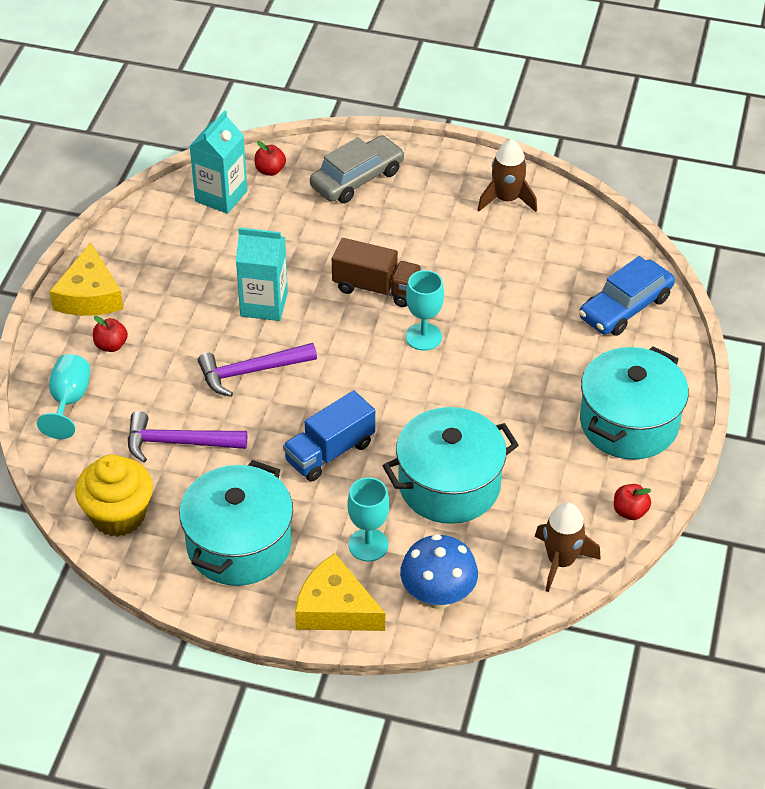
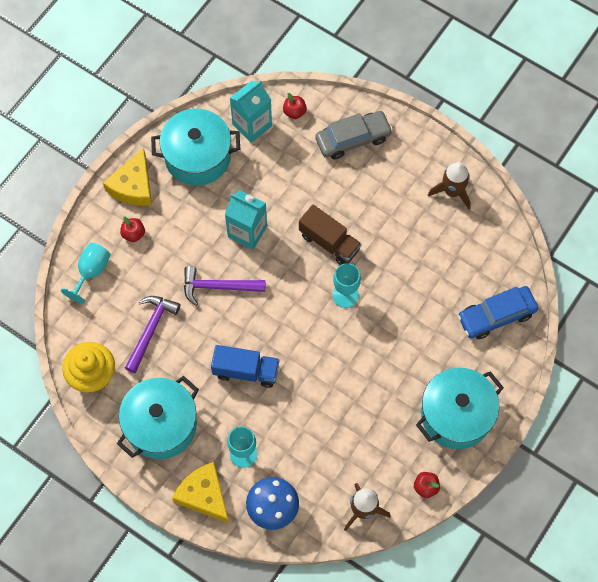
camera: 20 degrees right, 20 degrees up
purple hammer [128,411,247,462] -> purple hammer turned 90 degrees clockwise [125,296,180,373]
blue truck [283,390,375,482] -> blue truck turned 150 degrees counterclockwise [211,345,279,388]
turquoise pot [383,407,519,524] -> turquoise pot moved to [151,109,240,186]

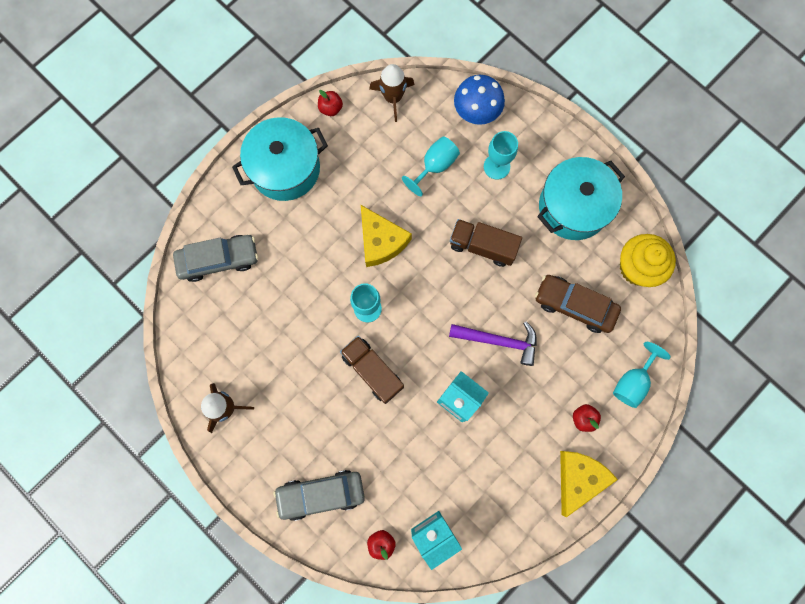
camera: 170 degrees left, 10 degrees up
purple hammer [125,296,180,373] -> brown car [535,275,621,333]
turquoise pot [151,109,240,186] -> none
yellow cheese [172,462,229,523] -> yellow cheese moved to [361,205,412,267]
blue truck [211,345,279,388] -> brown truck [450,219,522,267]
blue car [458,286,538,339] -> grey car [173,235,258,282]
none -> turquoise goblet [402,137,460,196]

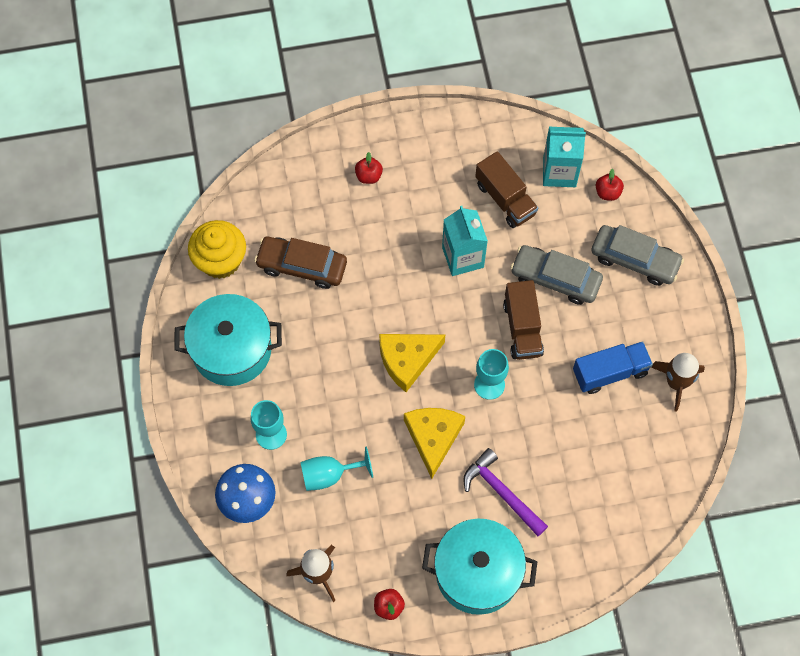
camera: 145 degrees left, 10 degrees down
grey car [173,235,258,282] -> grey car moved to [510,245,603,305]
purple hammer [449,321,537,366] -> purple hammer moved to [463,448,548,536]
brown truck [450,219,522,267] -> brown truck moved to [475,151,538,228]
brown car [535,275,621,333] -> brown car turned 135 degrees clockwise [254,237,347,289]
yellow cheese [560,451,618,517] -> yellow cheese moved to [379,334,445,392]
turquoise goblet [613,342,671,408] -> none
none -> blue truck [573,341,653,394]

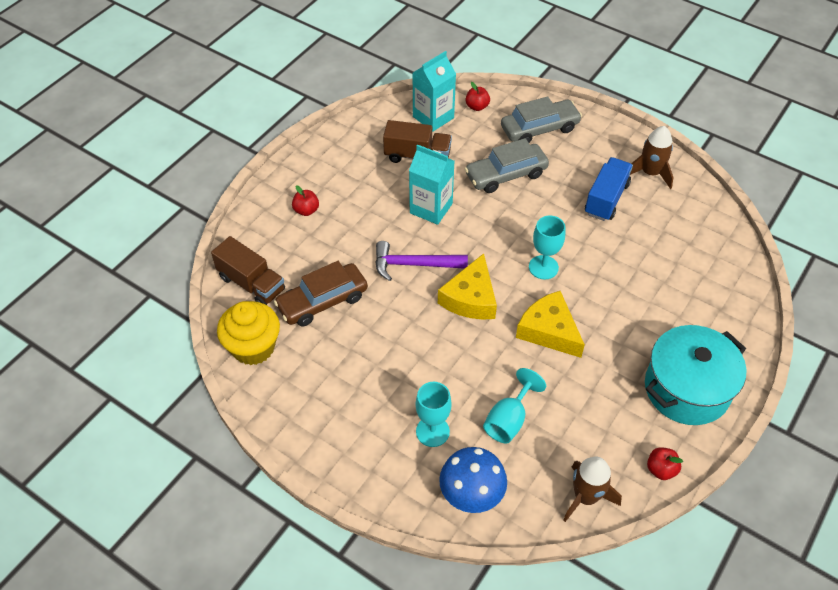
camera: 45 degrees left, 15 degrees down
turquoise pot [174,294,282,386] -> none
purple hammer [463,448,548,536] -> purple hammer moved to [375,241,468,281]
brown truck [503,280,544,360] -> brown truck moved to [211,236,285,305]

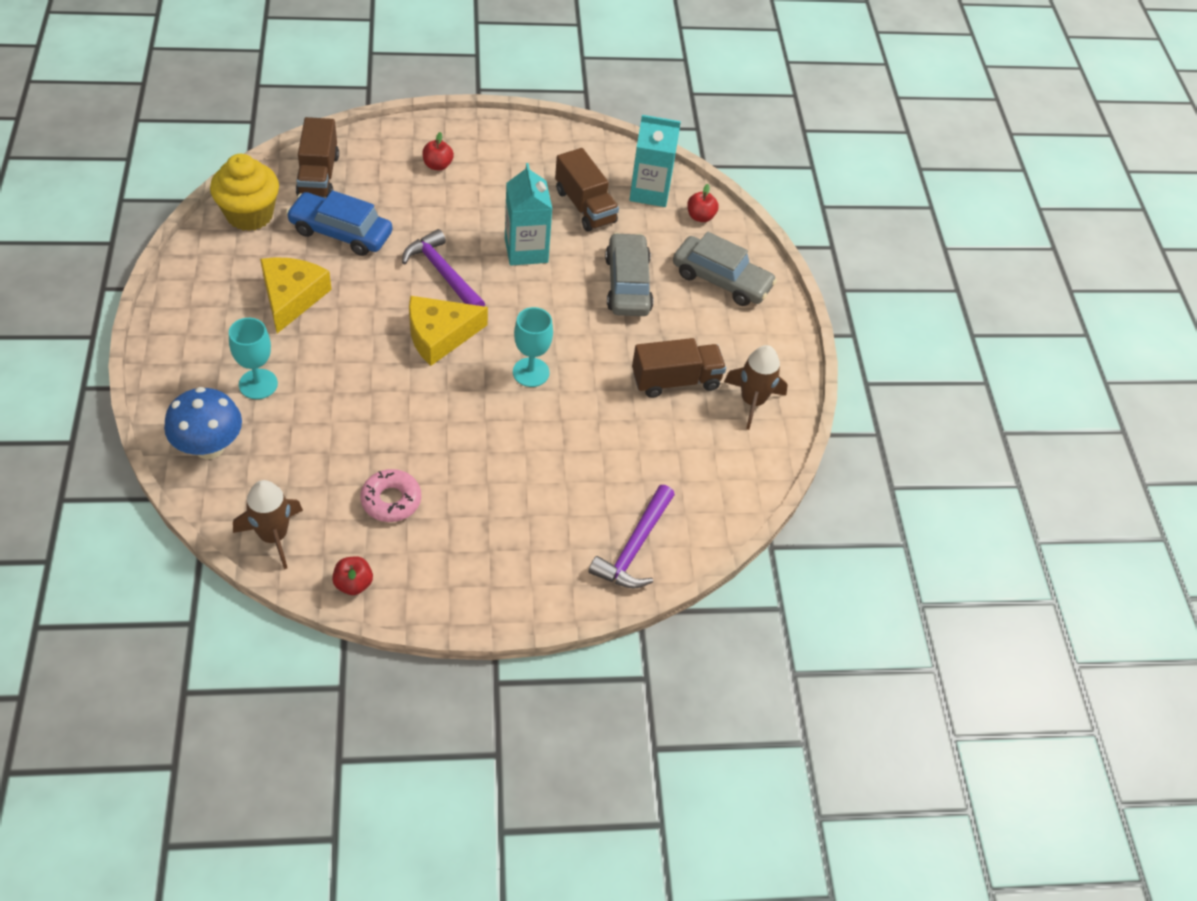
camera: 45 degrees right, 0 degrees up
brown car [274,261,368,326] -> blue car [286,190,392,256]
grey car [465,138,549,193] -> grey car turned 60 degrees clockwise [605,232,654,316]
turquoise goblet [483,368,546,444] -> none
yellow cheese [516,291,585,358] -> yellow cheese moved to [260,257,332,333]
blue truck [585,157,633,221] -> brown truck [632,338,726,398]
turquoise pot [645,325,746,425] -> none
none -> pink donut [360,469,421,522]
none -> purple hammer [589,485,675,589]

